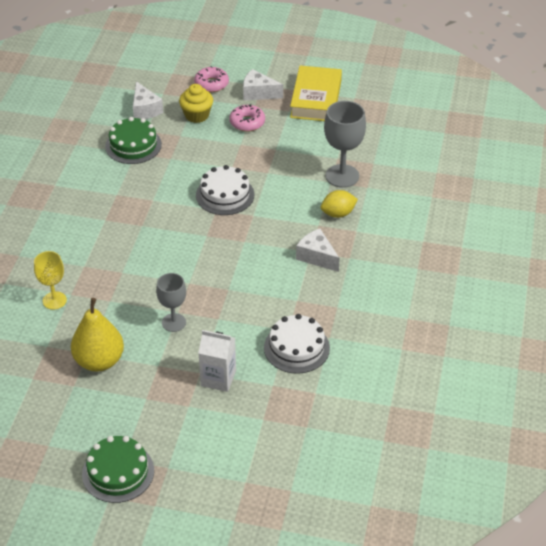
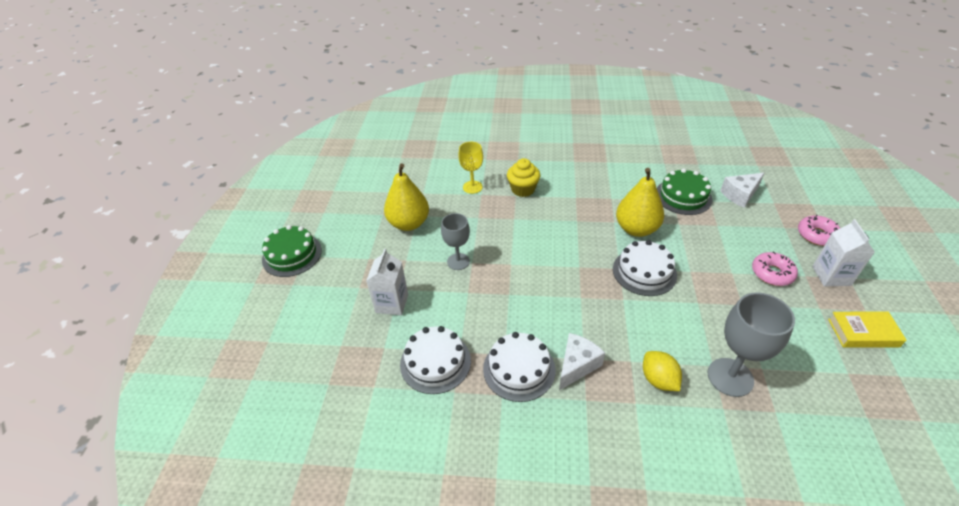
camera: 85 degrees right, 0 degrees up
yellow cupcake [179,84,213,123] -> yellow cupcake moved to [507,158,540,197]
white cheese [243,69,283,101] -> white carton [812,219,875,286]
yellow book [290,66,342,121] -> yellow book [828,311,906,348], size x0.63
none -> white cake [483,332,555,402]
none -> yellow pear [616,168,664,237]

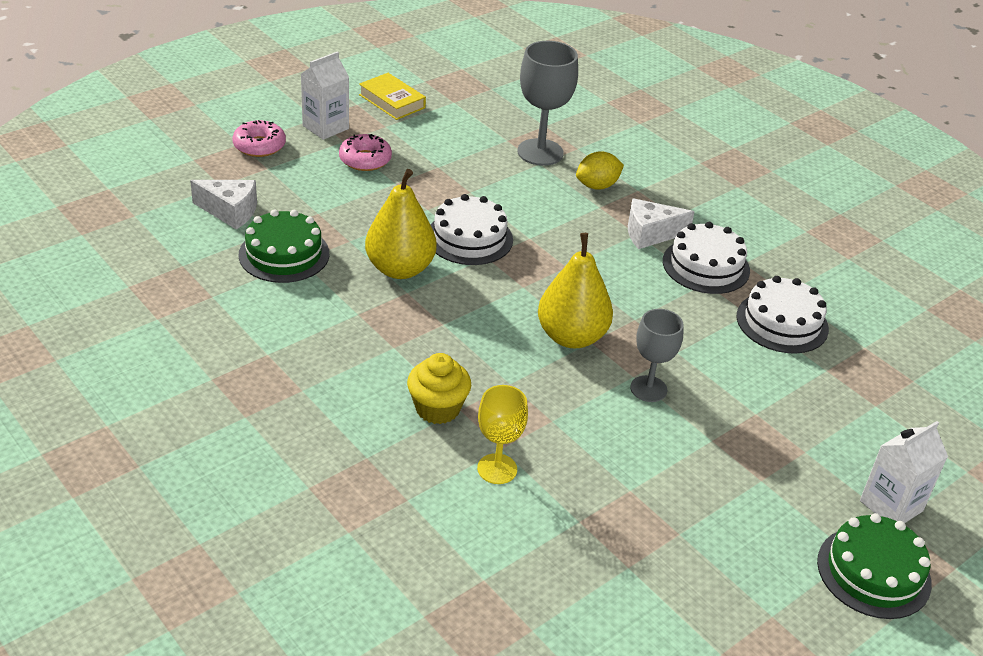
camera: 140 degrees left, 5 degrees down
white carton [366,248,408,315] -> white carton moved to [860,421,948,523]
yellow pear [384,163,429,231] -> yellow pear moved to [538,233,613,348]
yellow lemon [643,351,682,391] -> yellow lemon turned 45 degrees clockwise [576,151,624,190]

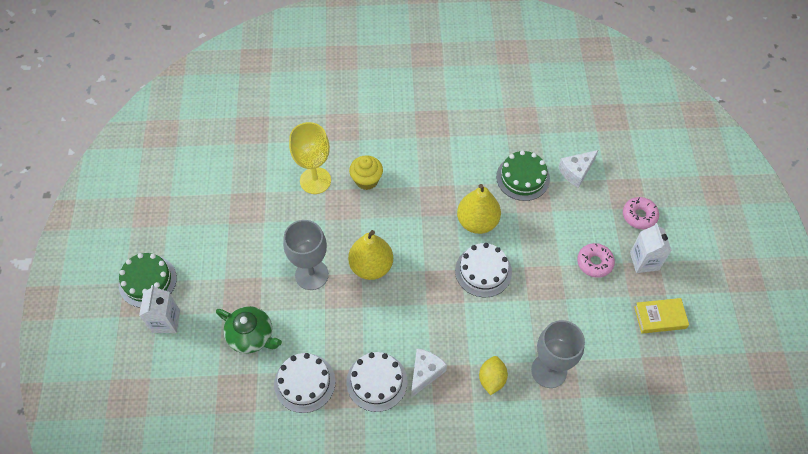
camera: 130 degrees right, 20 degrees up
yellow goblet [477,385,528,484] -> yellow goblet [289,122,331,194], size x1.56
grey goblet [630,309,684,402] -> grey goblet [283,220,329,290], size x1.56
none -> green teapot [216,306,282,353]

